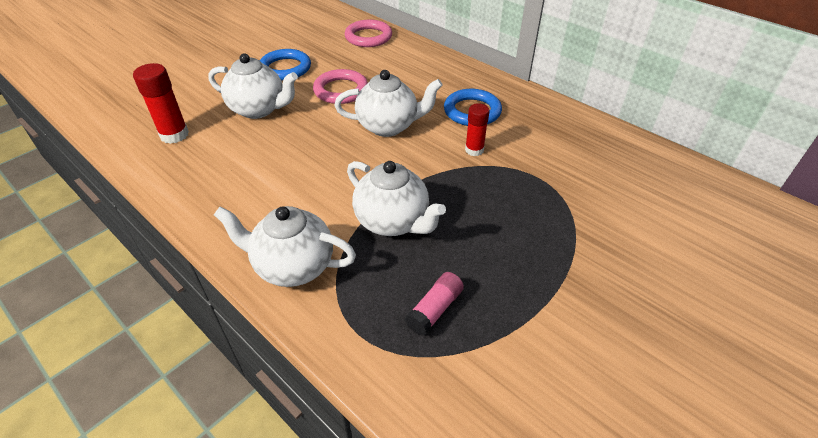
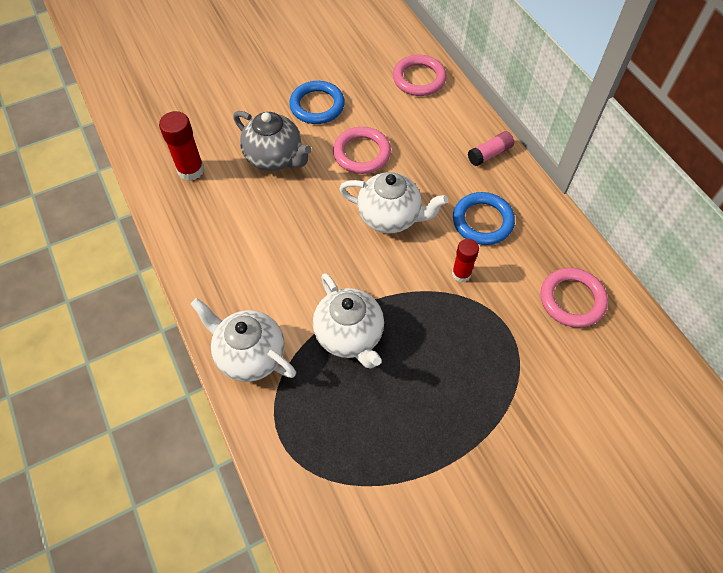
camera: 20 degrees right, 15 degrees up
white teapot [208,53,298,119] -> grey teapot [233,111,312,171]
pink glue stick [405,272,464,336] -> pink glue stick moved to [468,131,514,166]
none -> pink ring [540,268,608,328]

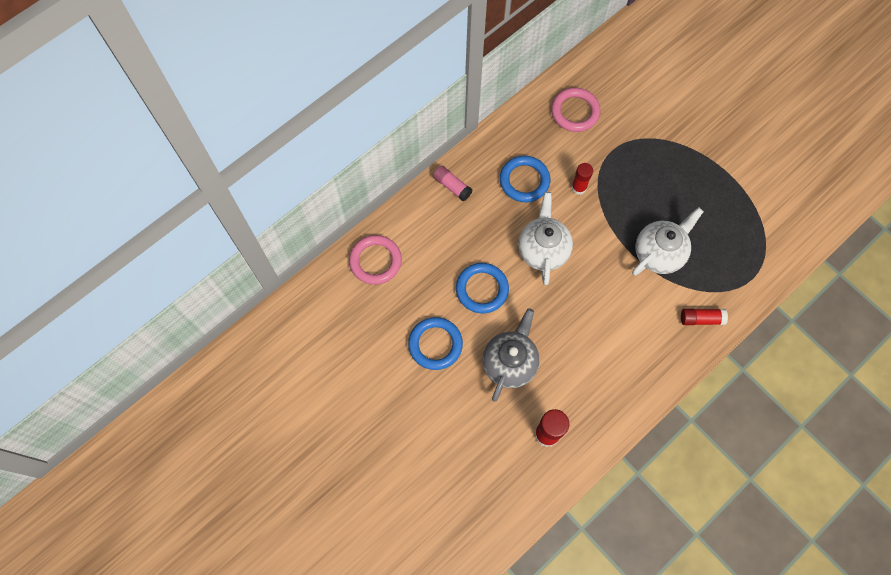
camera: 105 degrees left, 10 degrees up
white teapot [191,298,296,382] -> red glue stick [681,309,728,325]
pink ring [333,127,391,174] -> blue ring [456,263,509,313]

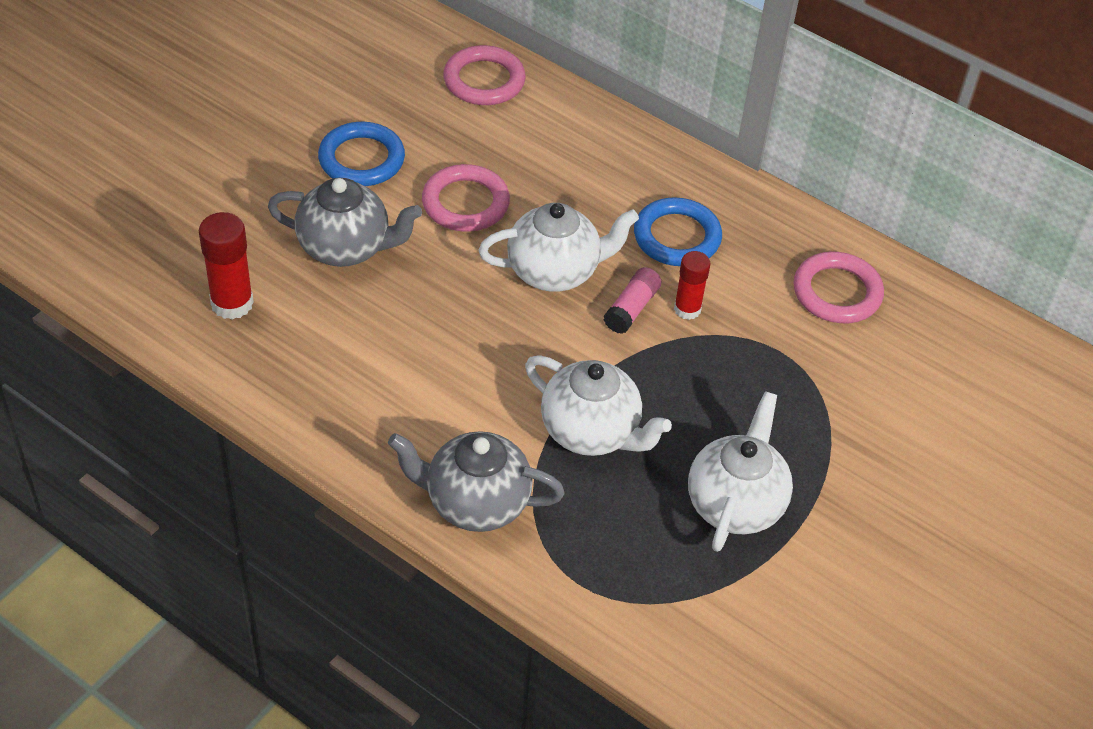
camera: 75 degrees right, 20 degrees down
pink glue stick [433,166,473,202] -> pink glue stick moved to [604,267,661,334]
blue ring [456,263,509,313] -> pink ring [422,164,510,232]
red glue stick [681,309,728,325] -> grey teapot [388,431,565,532]
none -> white teapot [688,391,793,552]

